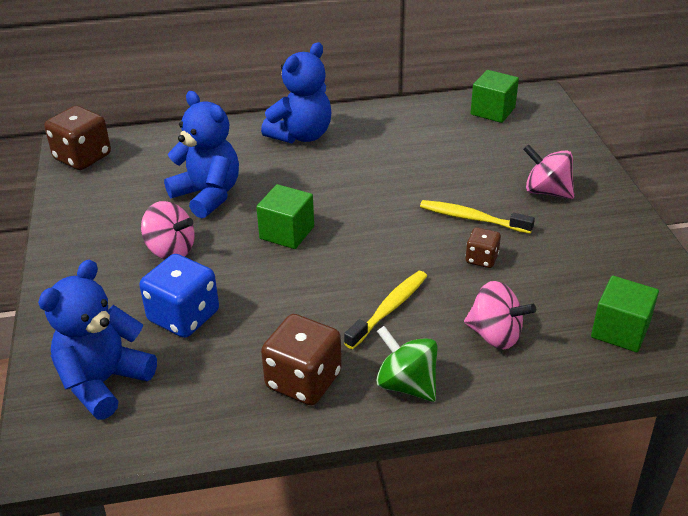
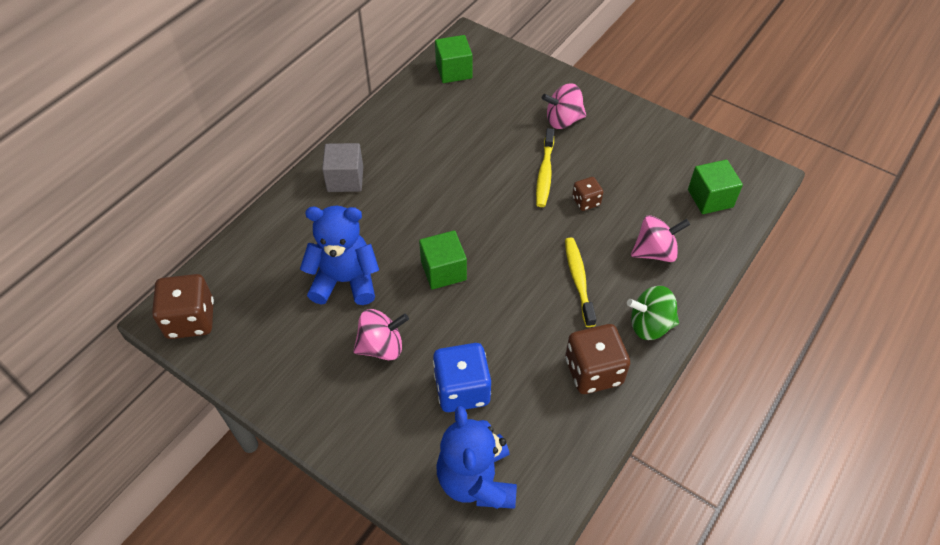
camera: 45 degrees left, 15 degrees up
blue teddy bear [261,42,331,143] -> grey cube [322,143,363,192]
yellow toothbrush [420,200,535,234] -> yellow toothbrush turned 60 degrees counterclockwise [536,128,555,207]

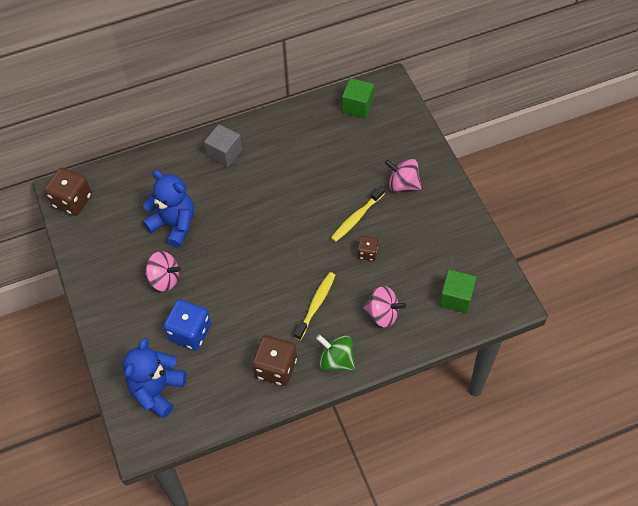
camera: 35 degrees right, 5 degrees up
green cube [419,230,467,290] -> none

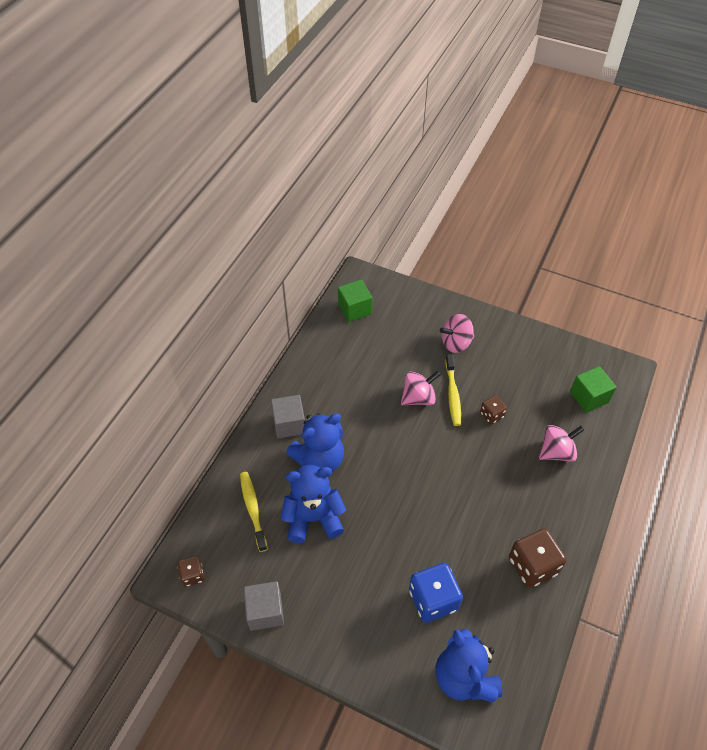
camera: 45 degrees left, 5 degrees down
brown dice [44,168,92,216] -> brown dice [177,556,205,587], size x0.55
pink spinning top [145,251,181,292] -> pink spinning top moved to [401,370,441,405]
yellow toothbrush [294,272,335,340] -> yellow toothbrush moved to [240,472,267,552]
green spinning top [316,334,355,371] -> none
none -> grey cube [243,581,284,631]
none -> blue teddy bear [286,413,344,472]

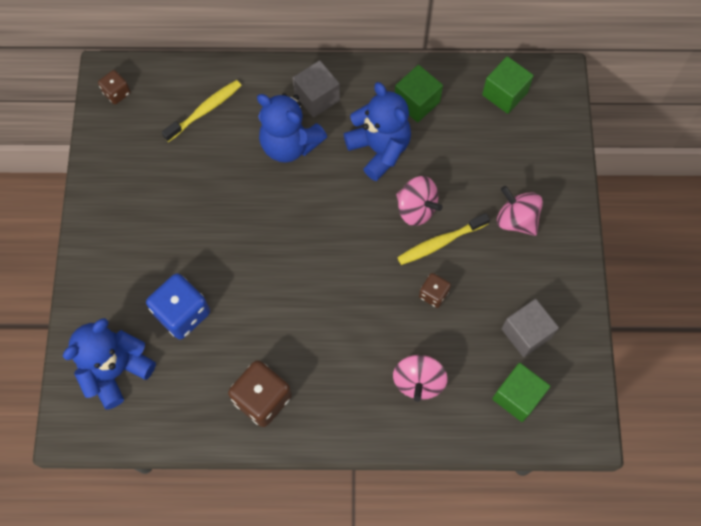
camera: 65 degrees right, 15 degrees up
grey cube [243,581,284,631] -> grey cube moved to [501,299,559,357]
blue teddy bear [281,465,346,543] -> blue teddy bear moved to [344,82,411,181]
pink spinning top [539,425,584,462] -> pink spinning top turned 60 degrees clockwise [393,355,448,402]
none -> green cube [395,65,443,122]

